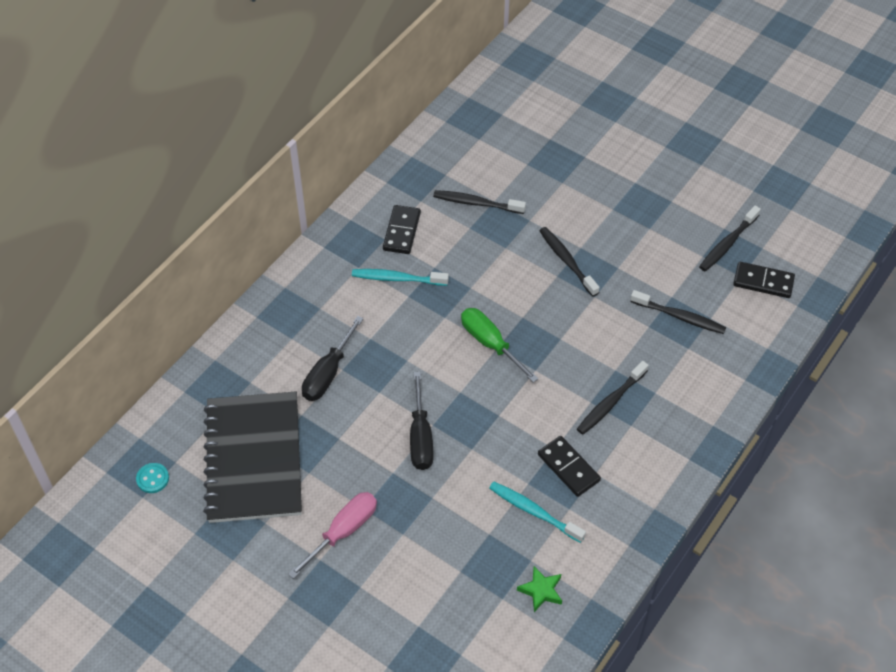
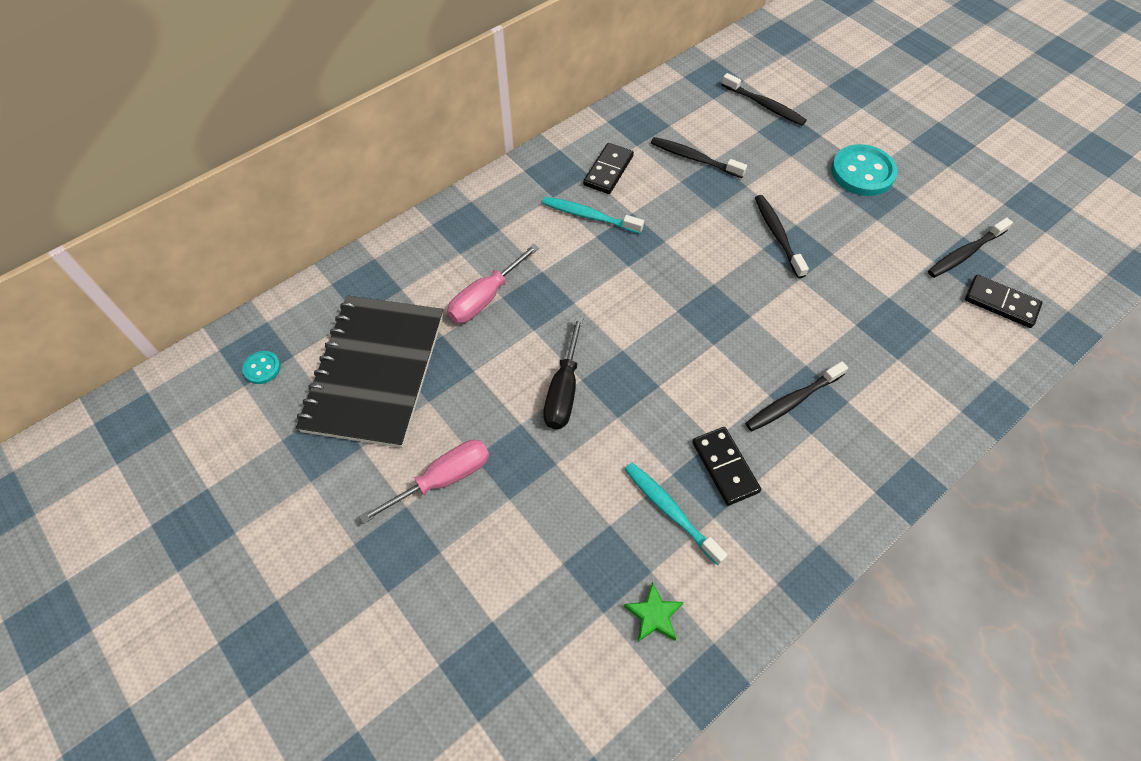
camera: 15 degrees right, 5 degrees up
black screwdriver [302,316,364,401] -> pink screwdriver [447,244,539,323]
green screwdriver [461,308,539,383] -> none
black toothbrush [630,290,726,334] -> black toothbrush moved to [722,73,807,126]
none -> turquoise button [831,144,898,196]

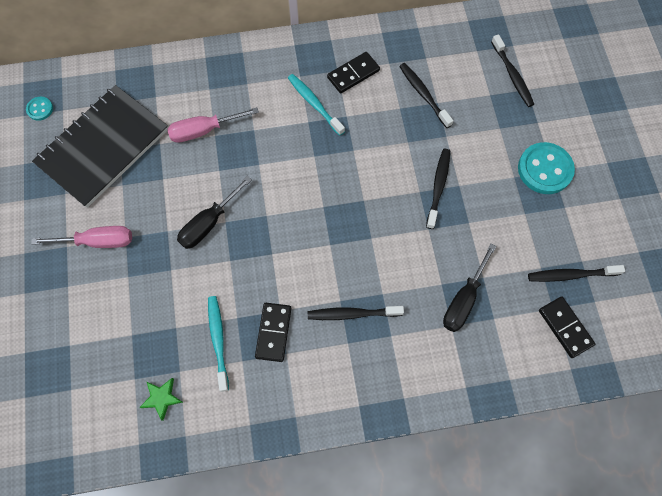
camera: 30 degrees right, 10 degrees up
none -> black screwdriver [443,243,497,332]

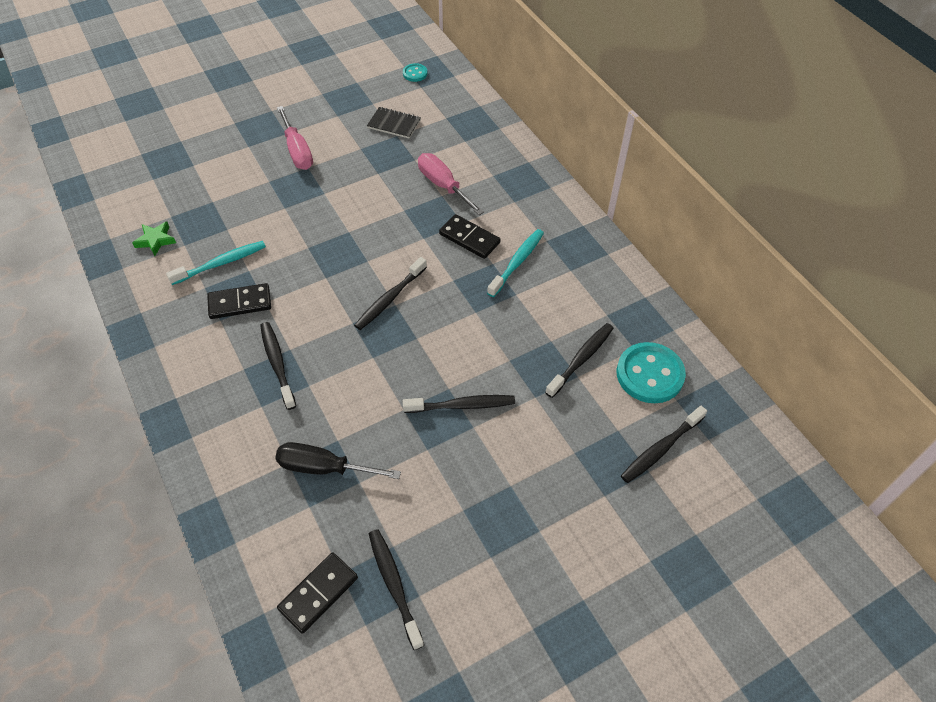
camera: 70 degrees right, 15 degrees down
black notebook [32,85,168,208] -> black notebook [367,107,421,139], size x0.41
black screwdriver [177,176,252,249] -> none
black domino [327,52,380,93] -> black domino moved to [439,214,501,259]
turquoise button [518,142,575,194] -> turquoise button moved to [617,342,686,403]
none -> black toothbrush [354,257,427,330]

